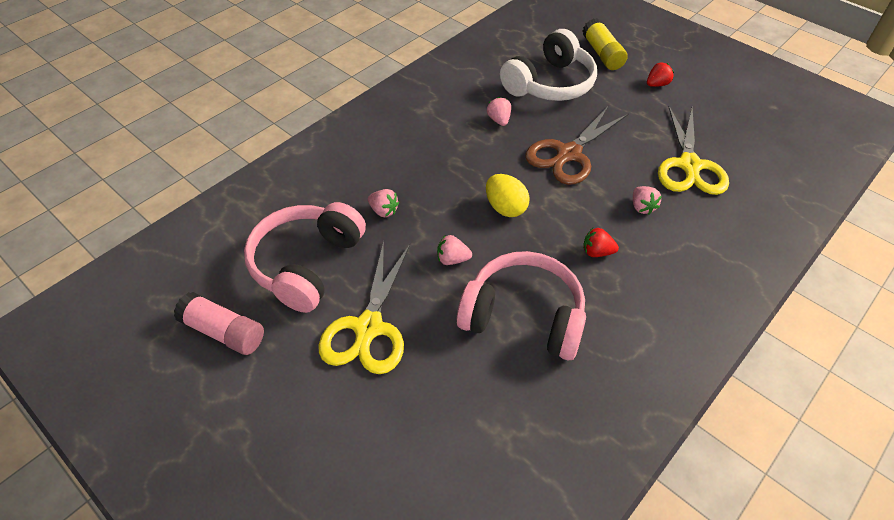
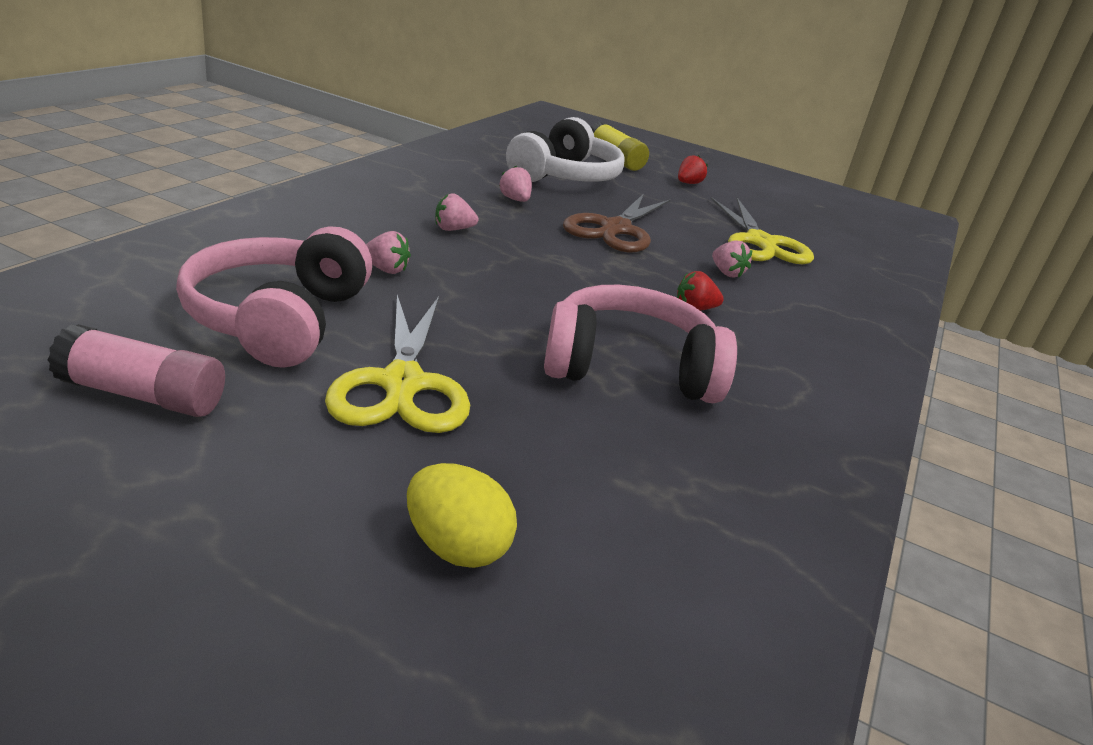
camera: 20 degrees left, 20 degrees down
pink strawberry [437,235,472,265] -> pink strawberry moved to [435,194,478,231]
yellow egg [486,174,530,217] -> yellow egg moved to [407,463,517,568]

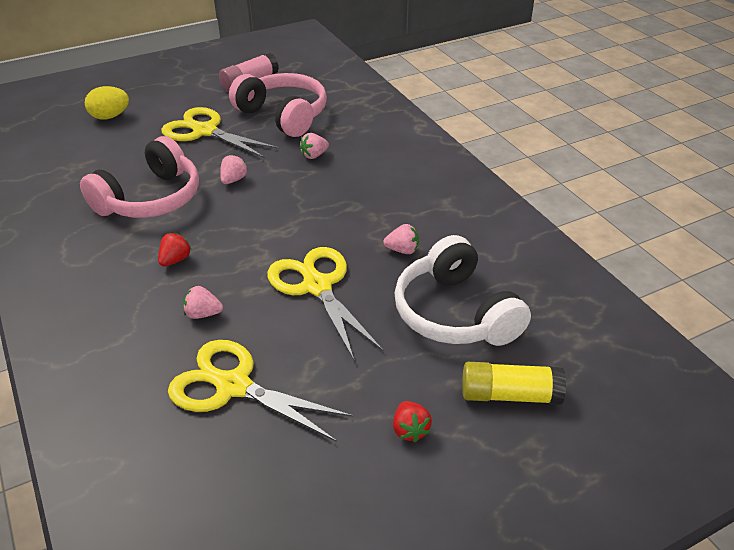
camera: 130 degrees right, 10 degrees up
pink strawberry [435,194,478,231] -> pink strawberry moved to [220,154,248,184]
brown scissors [563,194,671,253] -> yellow scissors [267,247,383,360]

